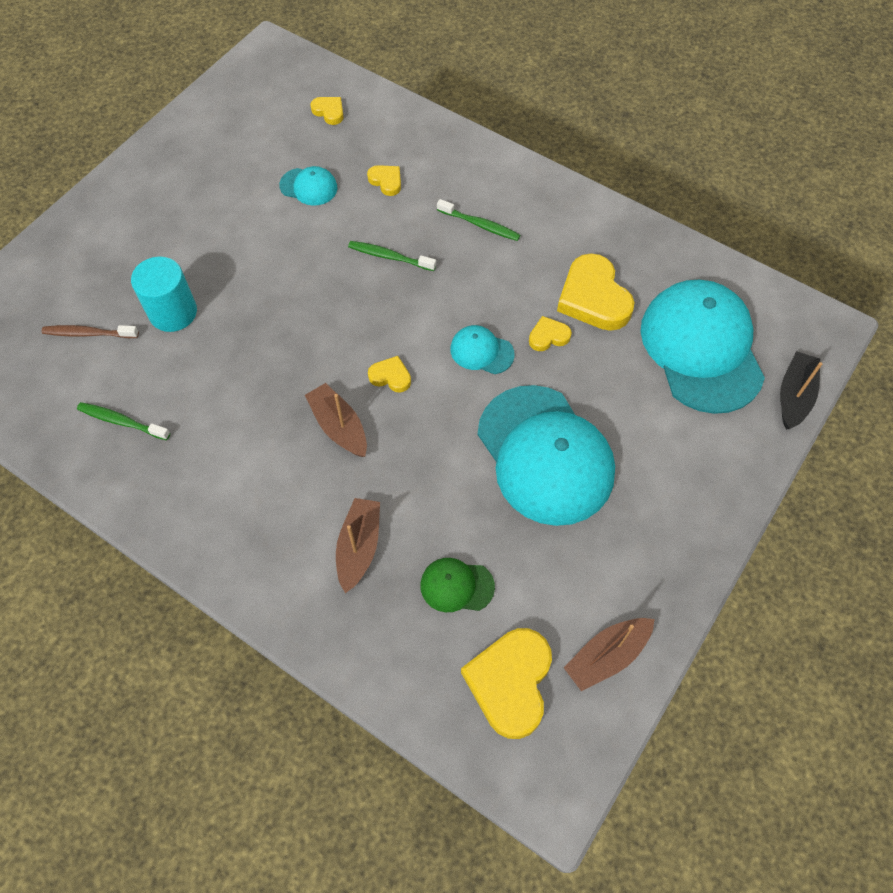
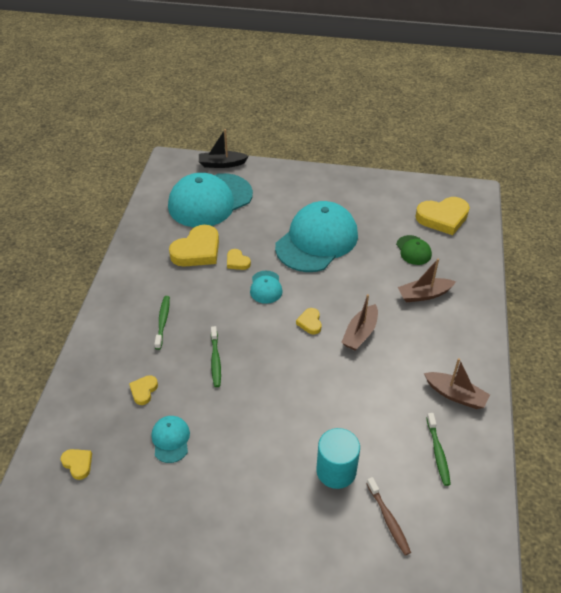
camera: 115 degrees left, 15 degrees down
yellow heart [310,97,344,125] -> yellow heart turned 120 degrees clockwise [61,449,92,480]
brown boat [564,618,655,691] -> brown boat moved to [424,358,490,409]

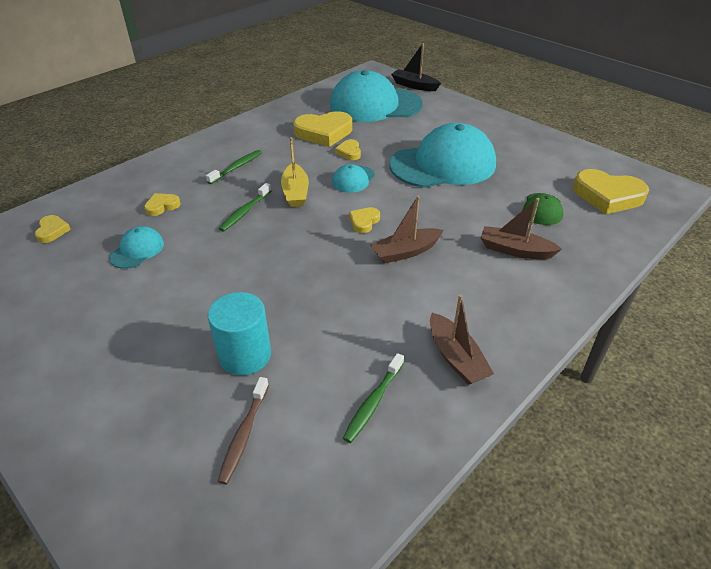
camera: 35 degrees right, 5 degrees down
none -> yellow boat [281,137,309,207]

